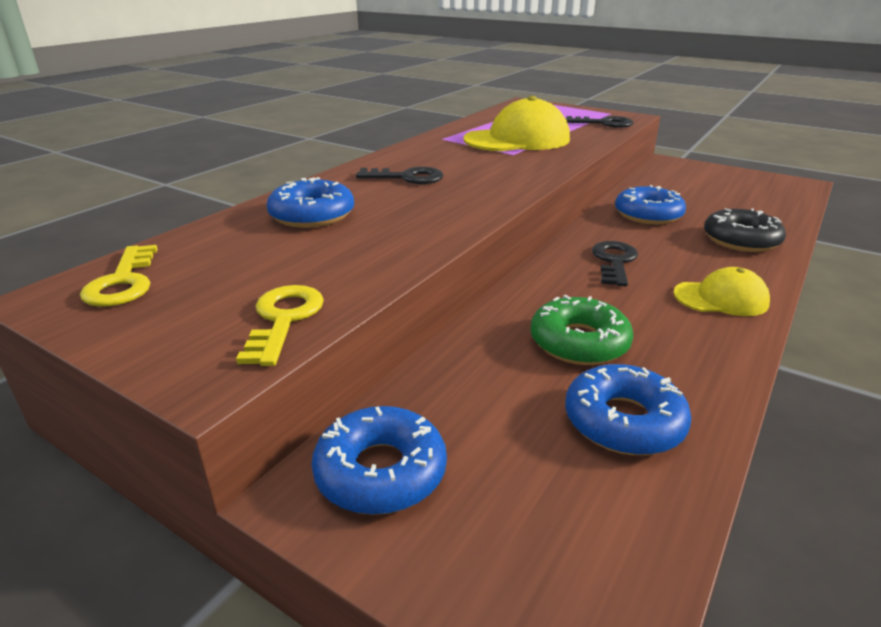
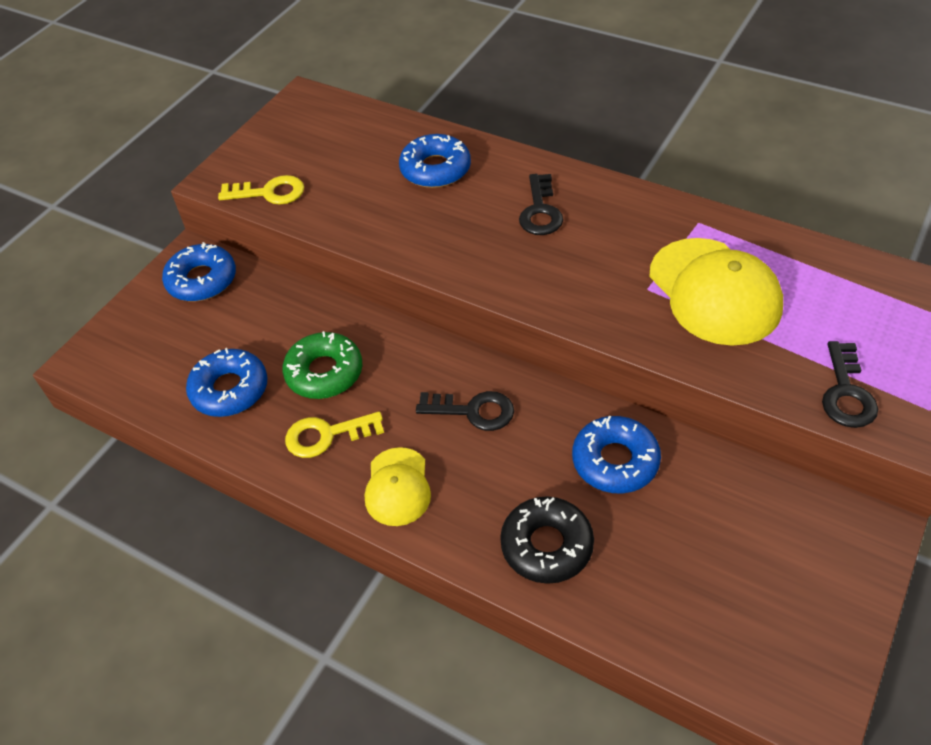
camera: 90 degrees right, 20 degrees up
yellow key [80,245,158,307] -> yellow key moved to [285,412,384,458]

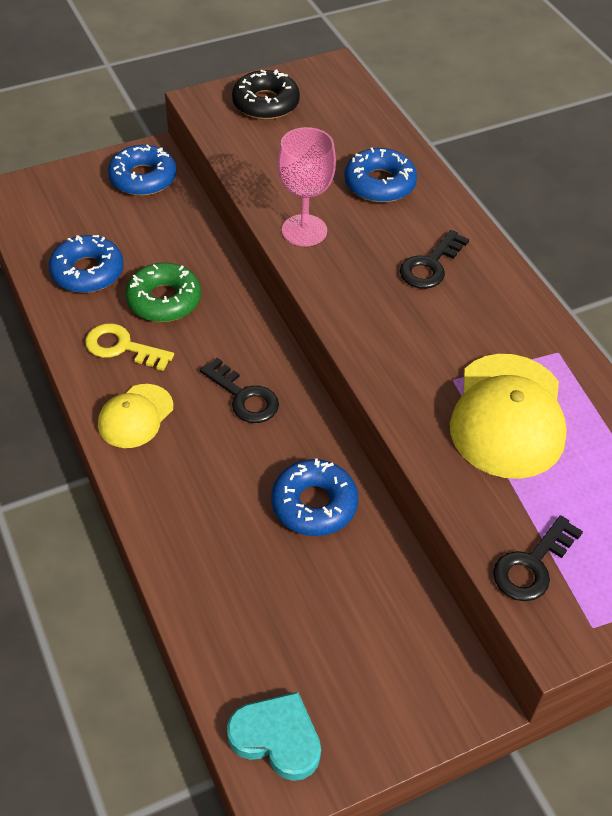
camera: 30 degrees right, 0 degrees up
yellow key [218,175,304,205] -> none
black donut [500,496,594,584] -> black donut moved to [232,70,300,120]
none -> turquoise heart [227,692,321,781]
none -> pink goblet [278,127,336,247]

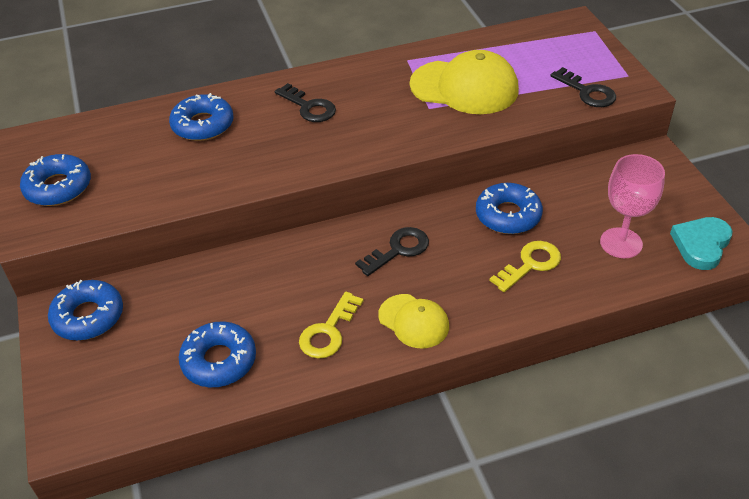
camera: 80 degrees left, 5 degrees down
green donut [125,262,201,322] -> none
black donut [232,70,300,120] -> blue donut [20,154,91,206]
pink goblet [278,127,336,247] -> pink goblet moved to [600,154,665,258]
none -> yellow key [489,241,561,292]

